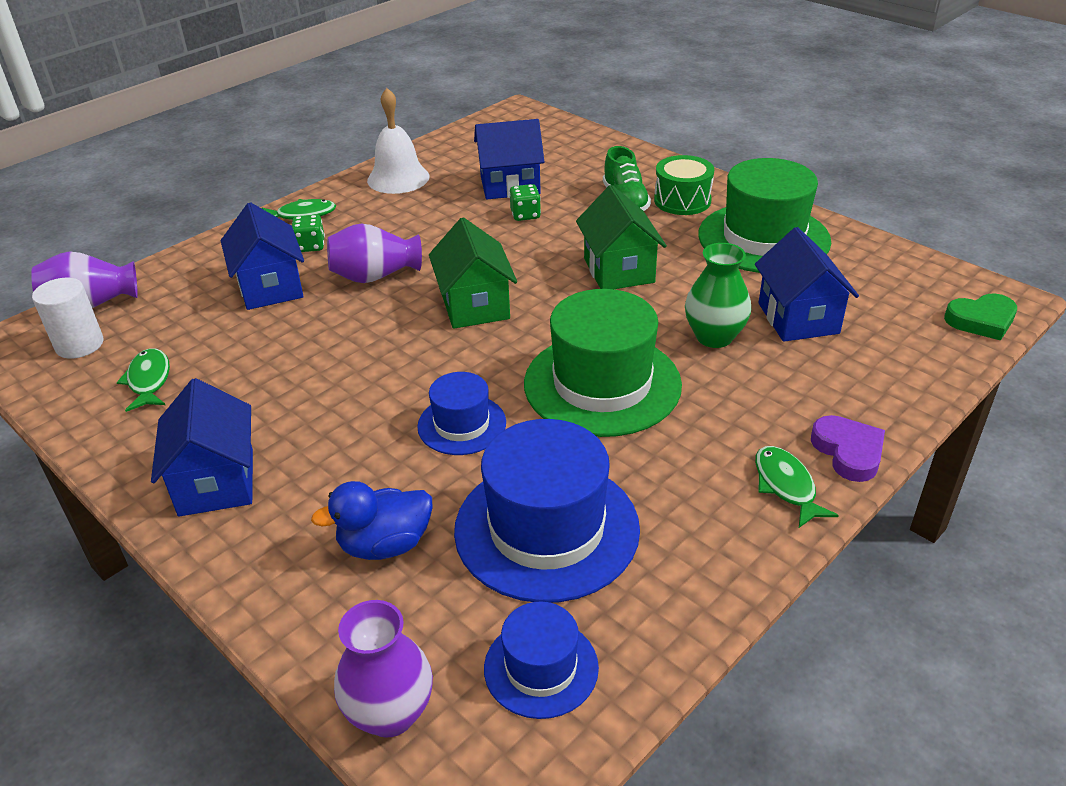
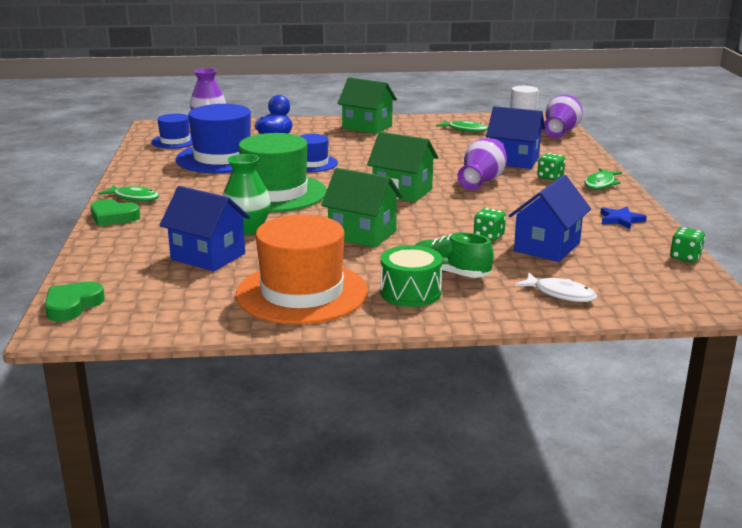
camera: 130 degrees right, 15 degrees down
blue house [151,378,253,517] -> green house [337,77,397,134]
white bell [367,88,430,194] -> blue star [600,206,647,229]
green hat [698,158,831,273] -> orange hat [236,215,368,324]
purple heart [811,415,885,482] -> green heart [90,199,140,226]
none -> white fish [515,273,597,302]
none -> green dice [670,227,705,262]

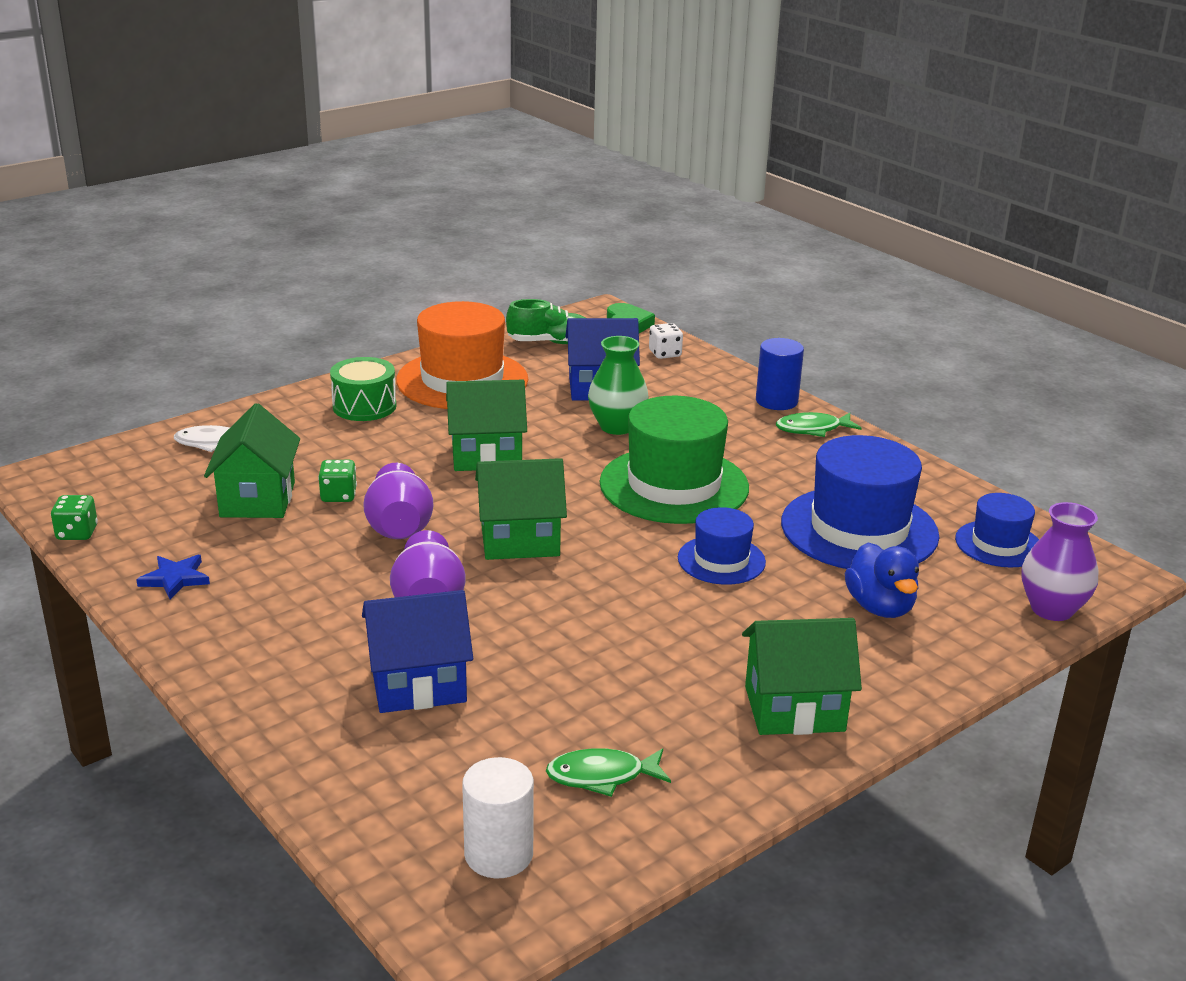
camera: 145 degrees right, 5 degrees up
green heart [90,199,140,226] -> blue cylinder [756,338,804,410]
green shoe [415,232,494,278] -> green shoe moved to [506,299,585,344]
blue house [509,175,591,262] -> green house [204,403,300,518]
green dice [537,153,565,180] -> none
purple vase [544,95,583,138] -> purple vase moved to [363,463,433,539]
green fish [584,168,622,190] -> none
none -> white dice [649,323,683,359]

